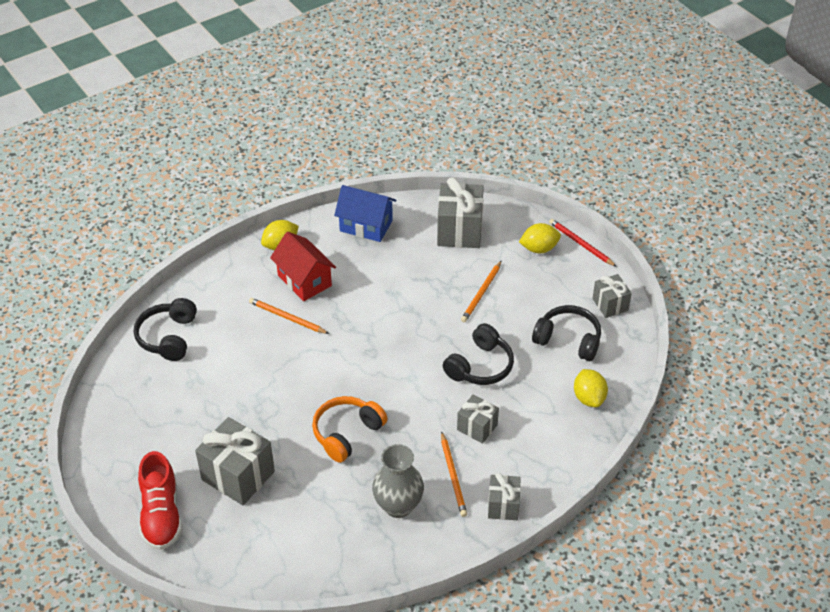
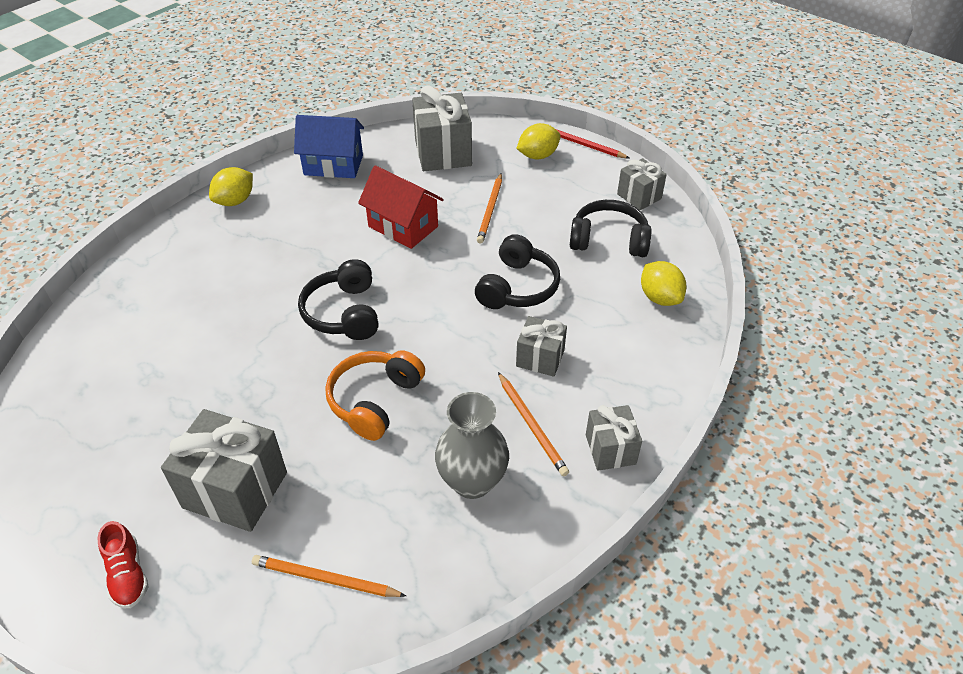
camera: 15 degrees left, 0 degrees up
black headphones [134,298,197,361] -> black headphones moved to [298,259,378,340]
red shoe [138,451,182,550] -> red shoe [97,521,148,608], size x0.58
orange pencil [249,298,329,334] -> orange pencil moved to [252,555,406,597]
red house [270,232,336,301] -> red house moved to [358,166,444,249]

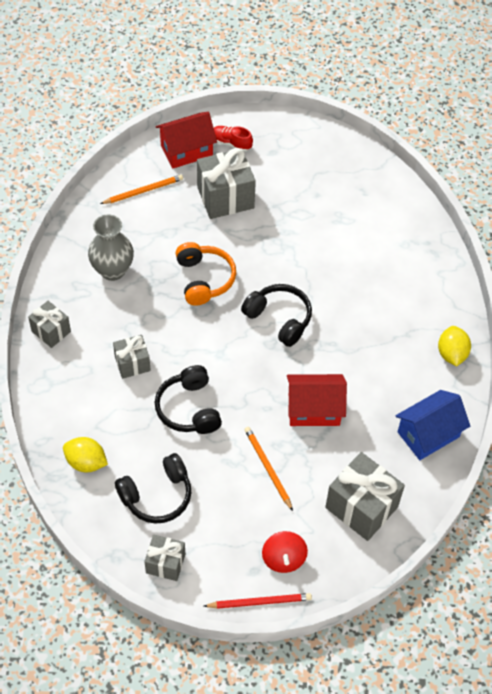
camera: 140 degrees right, 10 degrees up
orange pencil [498,372,569,476] -> none
yellow lemon [516,123,561,160] -> red spinning top [262,531,308,573]
none -> red house [156,112,217,168]

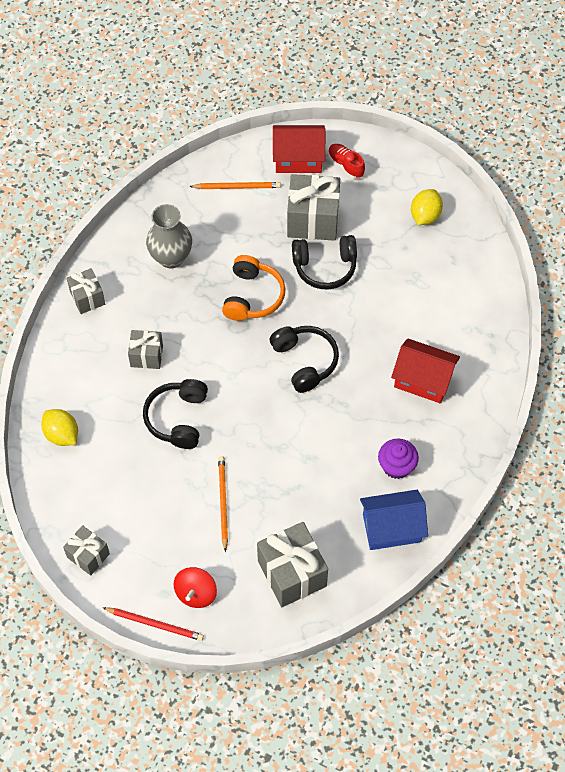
camera: 25 degrees right, 5 degrees up
black headphones [115,453,191,524] -> black headphones moved to [292,235,357,289]
red house [287,374,347,426] -> red house moved to [391,338,460,403]
yellow lemon [438,326,471,366] -> yellow lemon moved to [411,189,443,225]
none -> purple cupcake [378,438,419,479]

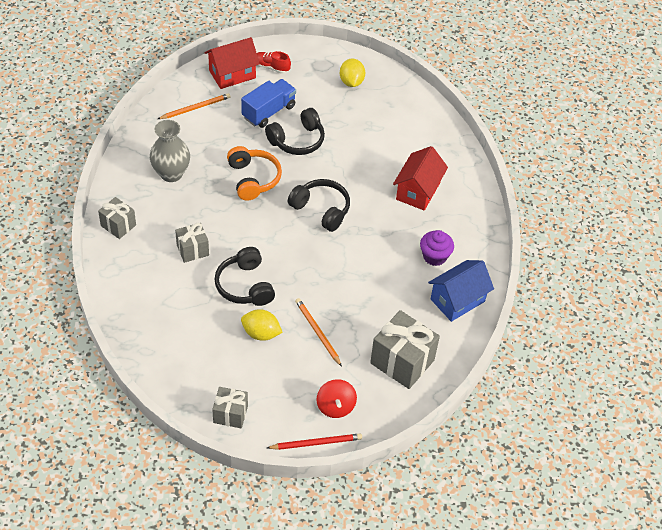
camera: 30 degrees left, 10 degrees down
yellow lemon [41,409,78,446] -> yellow lemon moved to [241,309,283,341]
grey gift [287,174,340,241] -> blue truck [241,79,296,128]
red house [391,338,460,403] -> red house turned 60 degrees counterclockwise [393,146,448,211]

